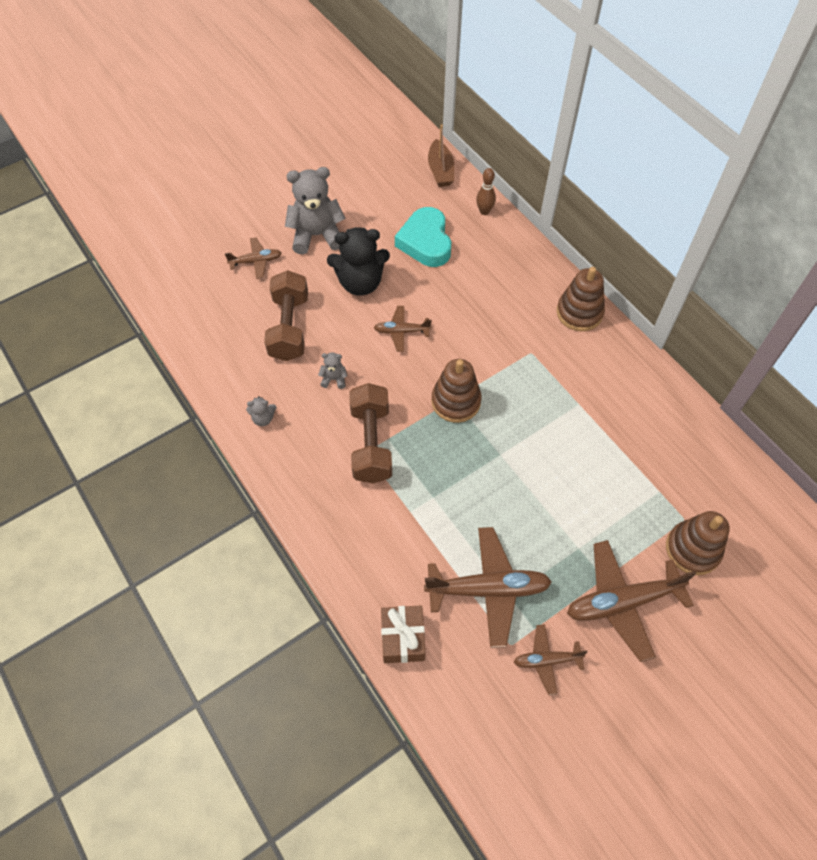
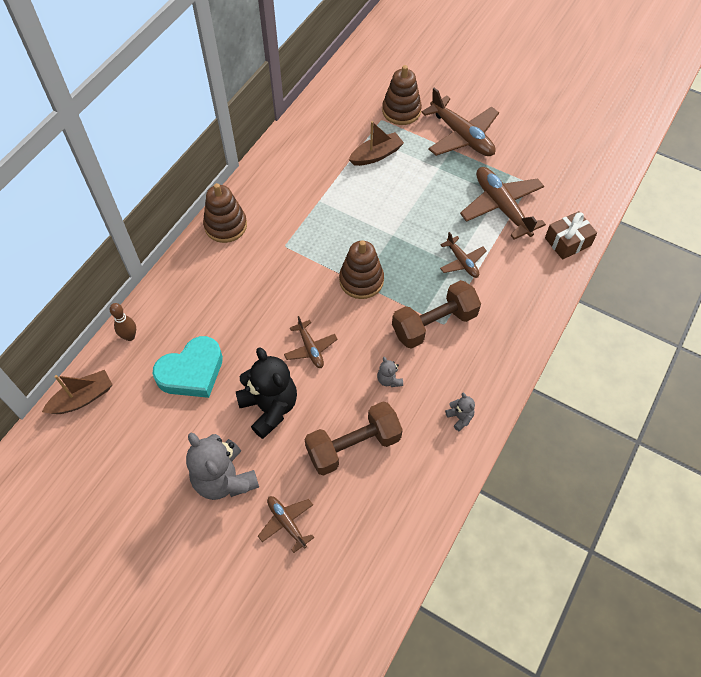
camera: 115 degrees left, 0 degrees up
brown plane [514,624,588,695] -> brown plane moved to [440,232,487,278]
none -> brown boat [349,121,404,166]

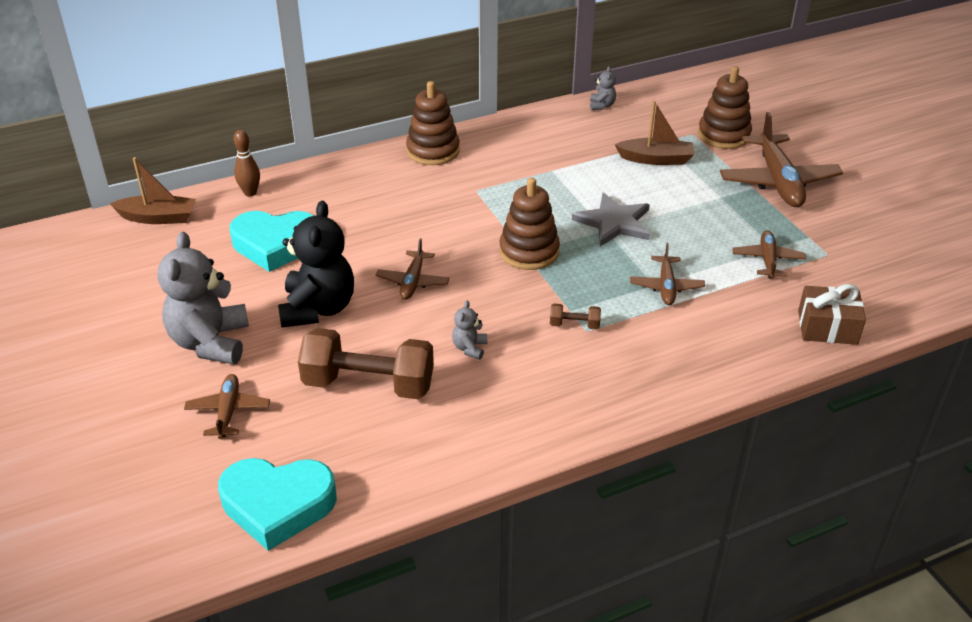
camera: 35 degrees right, 20 degrees down
brown dumbbell [392,280,481,349] -> brown dumbbell [550,304,601,329], size x0.42
grey teddy bear [445,393,475,431] -> grey teddy bear moved to [590,66,616,110]
brown plane [460,167,546,239] -> brown plane [733,230,806,279], size x0.54
none -> turquoise heart [218,458,337,551]
none -> grey star [572,193,650,246]

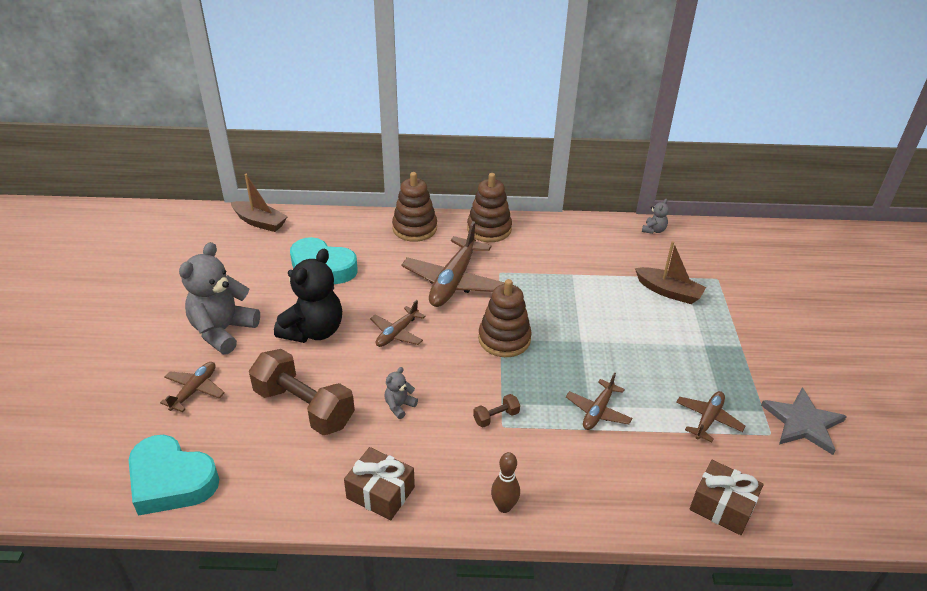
camera: 25 degrees right, 0 degrees up
brown bowling pin [233,130,260,197] -> brown bowling pin moved to [491,452,520,513]
brown dumbbell [550,304,601,329] -> brown dumbbell turned 60 degrees counterclockwise [473,394,520,427]
grey star [572,193,650,246] -> grey star moved to [761,387,847,455]
brown stacking toy [698,66,752,149] -> brown stacking toy moved to [392,172,437,242]
brown plane [720,112,843,207] -> brown plane moved to [401,221,505,307]
none -> brown gift [344,447,415,521]

